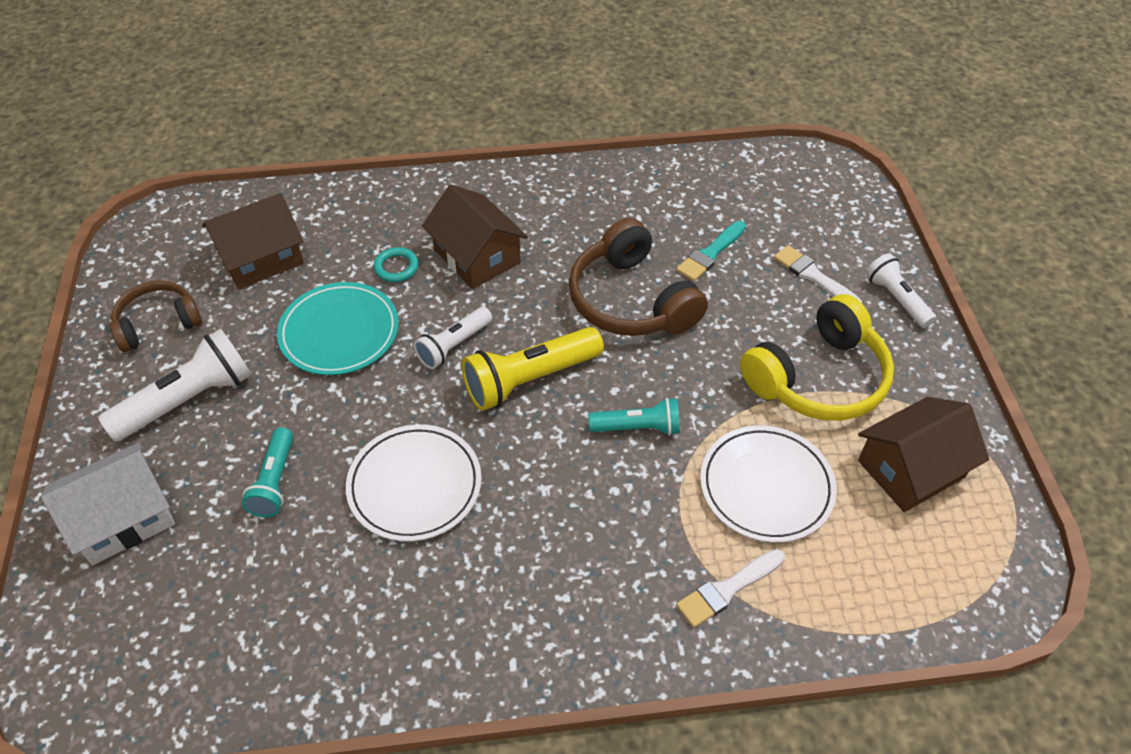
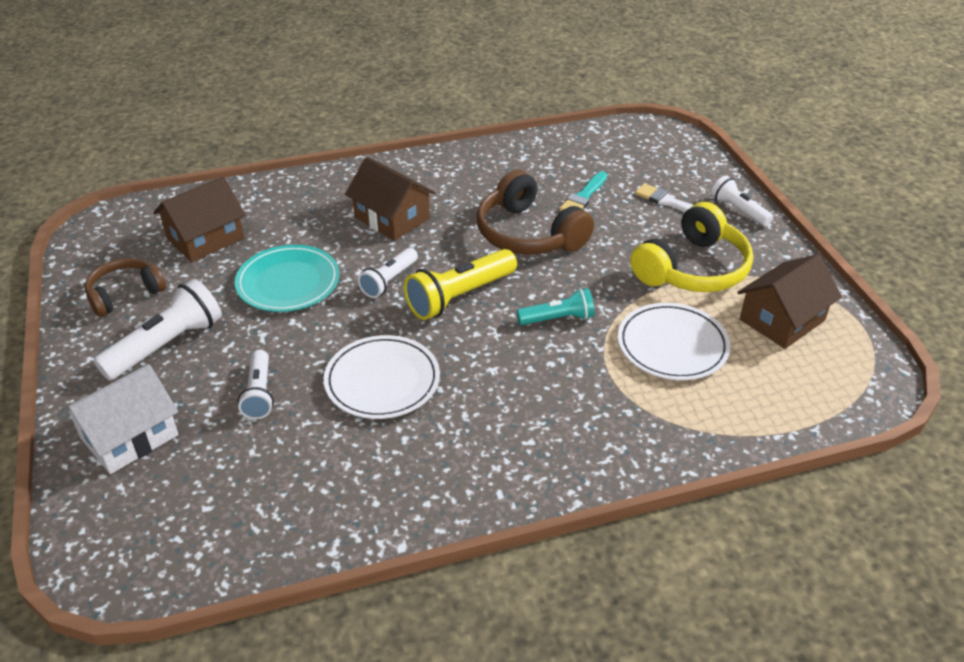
camera: 10 degrees left, 10 degrees down
turquoise flashlight [241,428,293,517] -> white flashlight [238,350,274,419]
turquoise ring [373,247,419,282] -> none
white brush [676,549,785,628] -> none

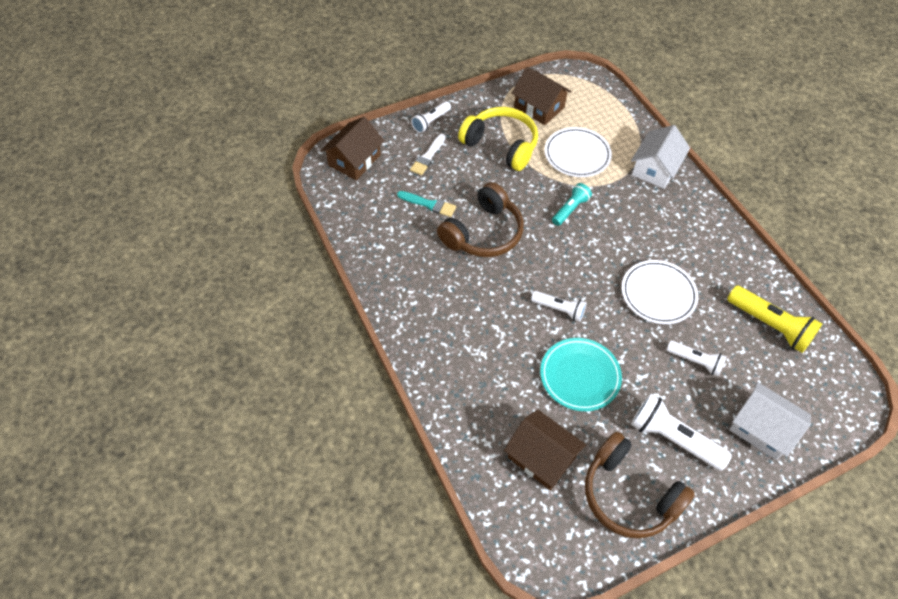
camera: 100 degrees left, 15 degrees up
brown headphones [85,258,166,317] -> brown headphones [585,431,695,539], size x1.60
white flashlight [238,350,274,419] -> white flashlight turned 45 degrees clockwise [666,340,727,377]
brown house [345,157,436,241] -> brown house moved to [321,117,384,180]
yellow flashlight [404,249,517,320] -> yellow flashlight moved to [727,285,822,353]
turquoise flashlight [517,288,595,325] -> turquoise flashlight turned 60 degrees clockwise [552,183,592,226]
none -> white house [631,125,690,189]

